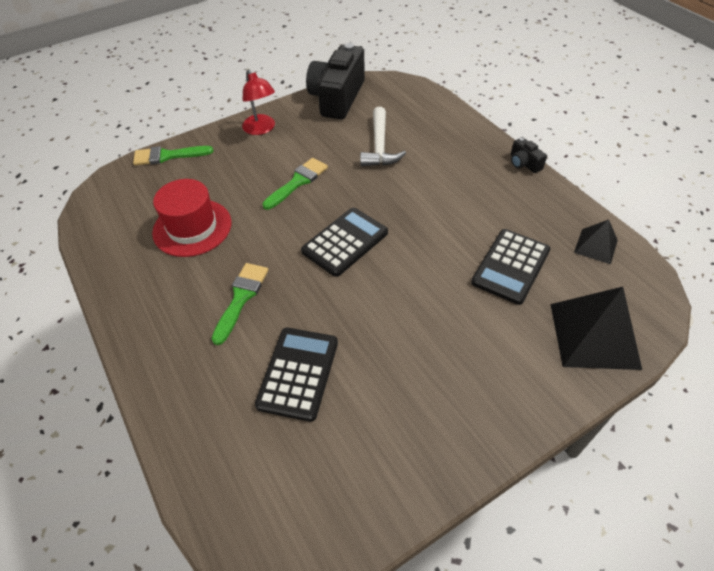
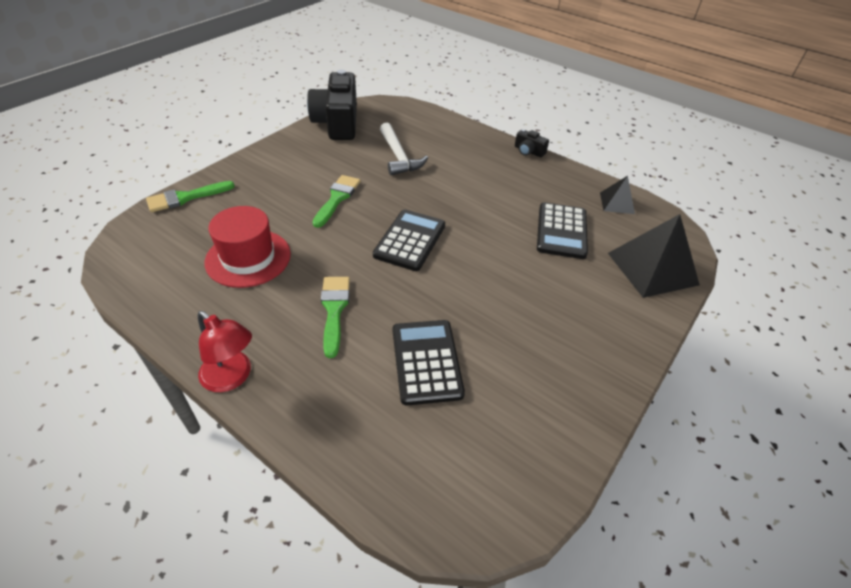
camera: 25 degrees left, 5 degrees down
red lamp [242,70,275,135] -> red lamp moved to [198,311,252,392]

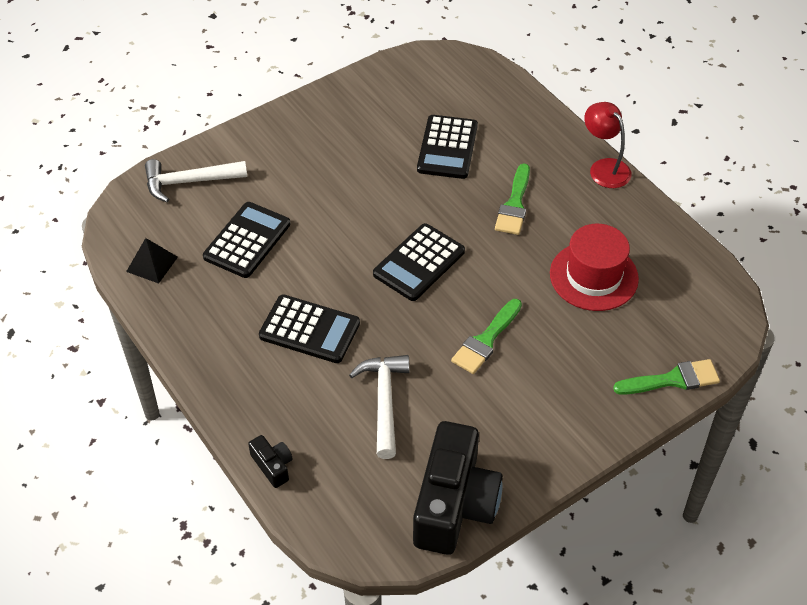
camera: 160 degrees left, 5 degrees up
black camera [515,129,549,157] -> black camera moved to [248,435,293,488]
black pyramid [608,214,700,298] -> white hammer [145,159,247,202]
none -> black calculator [259,294,360,363]

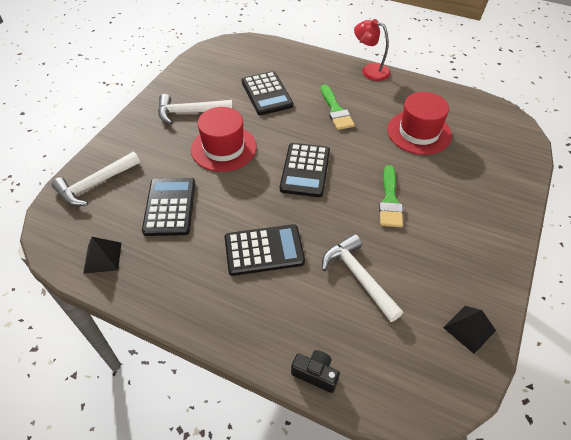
camera: 30 degrees left, 0 degrees up
black camera [413,421,503,555] -> black pyramid [443,306,496,354]
green brush [613,359,720,395] -> none
none -> white hammer [158,94,233,124]
none -> red hat [191,107,257,172]

